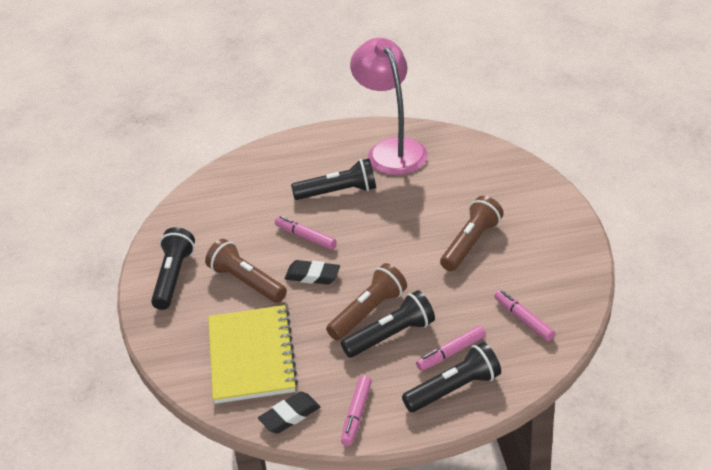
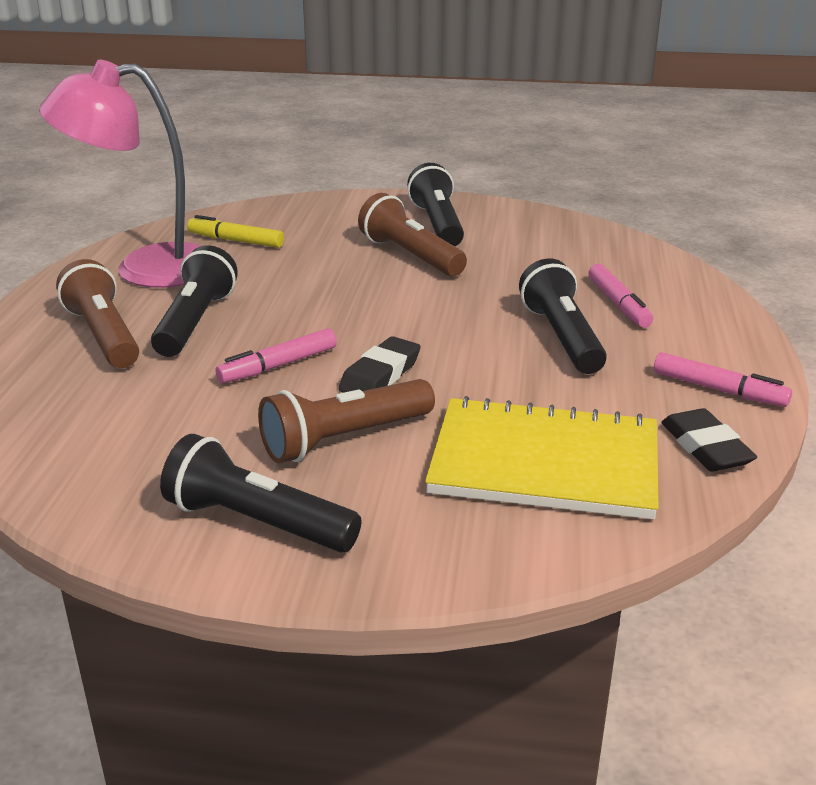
camera: 75 degrees left, 10 degrees down
brown flashlight [326,263,407,341] -> brown flashlight moved to [56,259,139,368]
black flashlight [402,342,501,412] -> black flashlight moved to [407,163,464,246]
pink marker [494,290,555,341] -> none
none -> yellow marker [187,215,284,248]

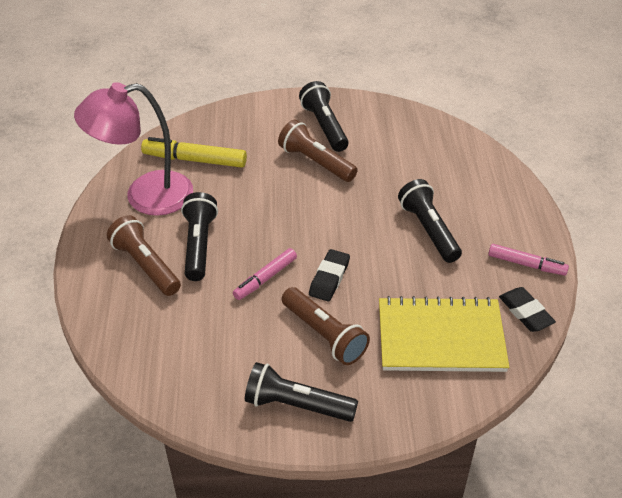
camera: 10 degrees left, 15 degrees up
yellow marker [187,215,284,248] -> yellow marker [141,137,247,168], size x1.51
brown flashlight [258,379,435,463] -> brown flashlight turned 90 degrees counterclockwise [282,287,370,365]
pink marker [588,264,653,328] -> none

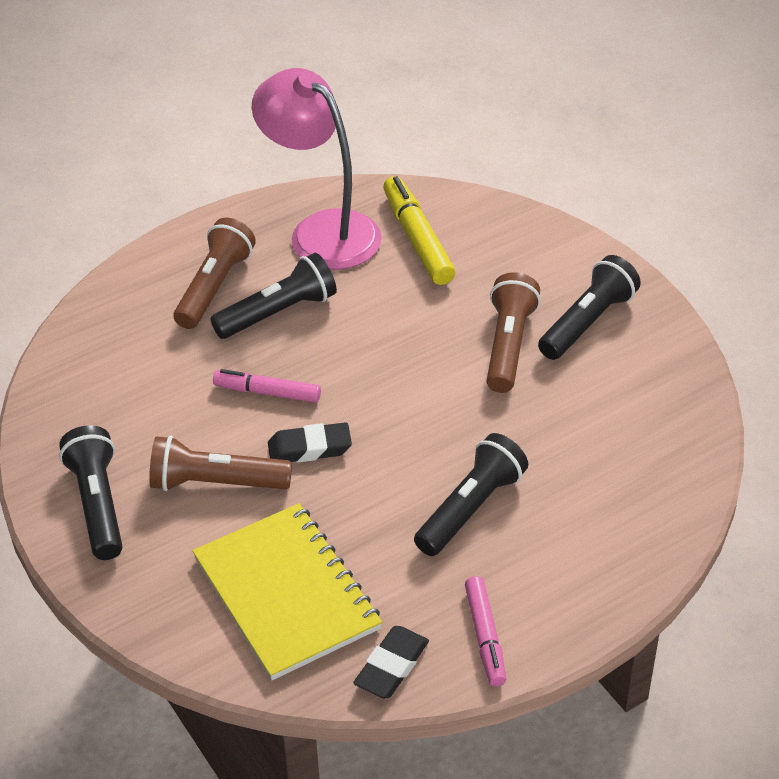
camera: 60 degrees right, 0 degrees up
brown flashlight [282,287,370,365] -> brown flashlight turned 75 degrees clockwise [149,436,292,491]

